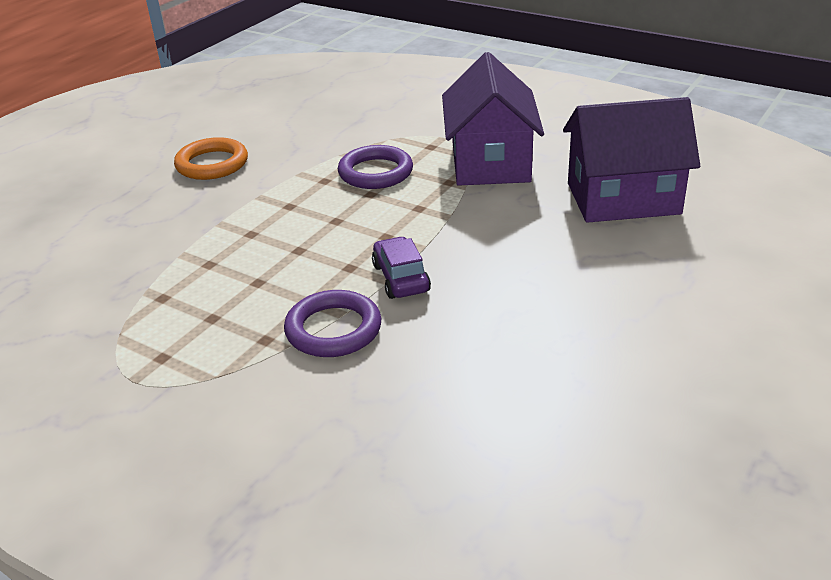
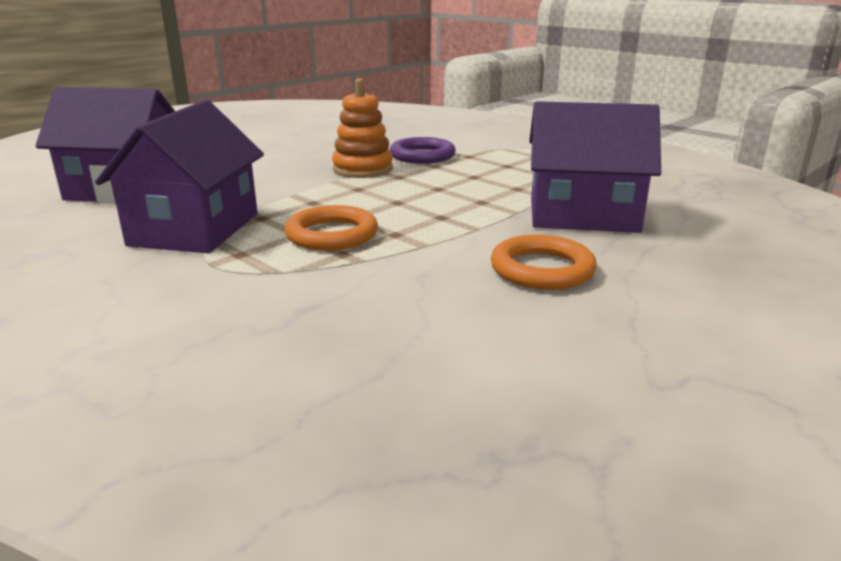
camera: 170 degrees left, 10 degrees down
purple ring [338,145,413,189] -> orange ring [284,205,378,251]
purple car [372,237,431,299] -> orange stacking toy [332,79,393,178]
none -> purple house [529,101,661,233]

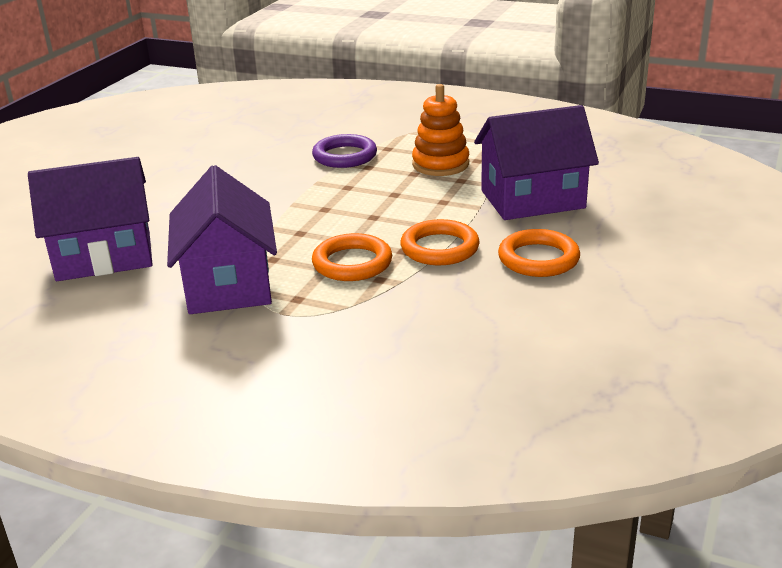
camera: 20 degrees left, 5 degrees up
orange stacking toy [332,79,393,178] -> orange stacking toy moved to [412,84,469,176]
none -> orange ring [400,219,480,265]

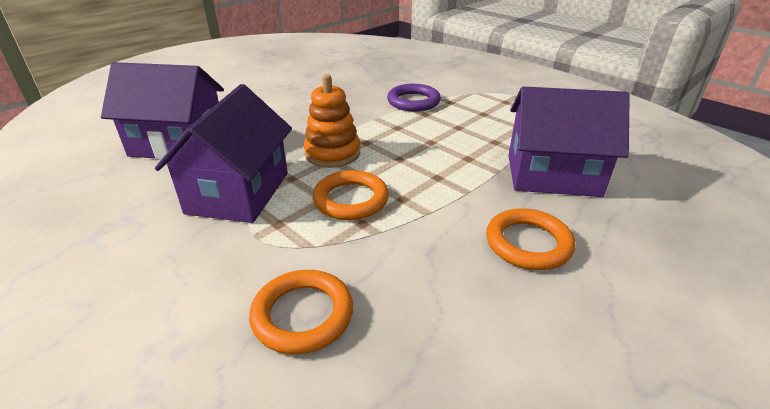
camera: 20 degrees right, 5 degrees up
orange ring [400,219,480,265] -> orange ring moved to [249,270,354,354]
orange stacking toy [412,84,469,176] -> orange stacking toy moved to [304,74,360,168]

